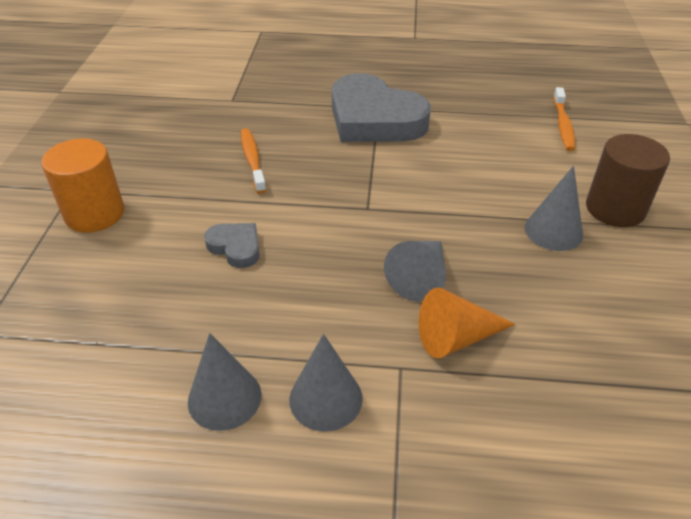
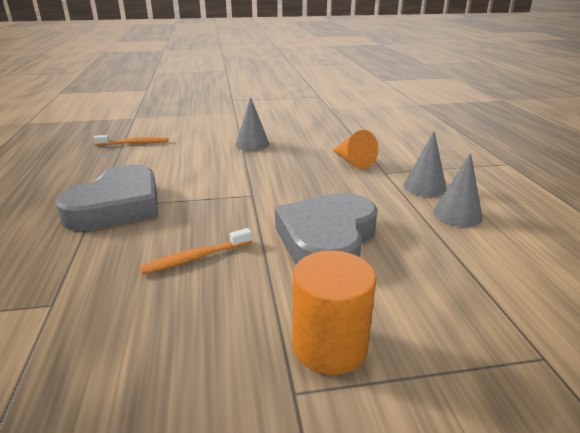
camera: 105 degrees left, 15 degrees down
grey heart [204,223,260,268] -> grey heart [275,193,377,265], size x2.21
grey cone [384,241,446,302] -> none
brown cylinder [586,134,670,227] -> none

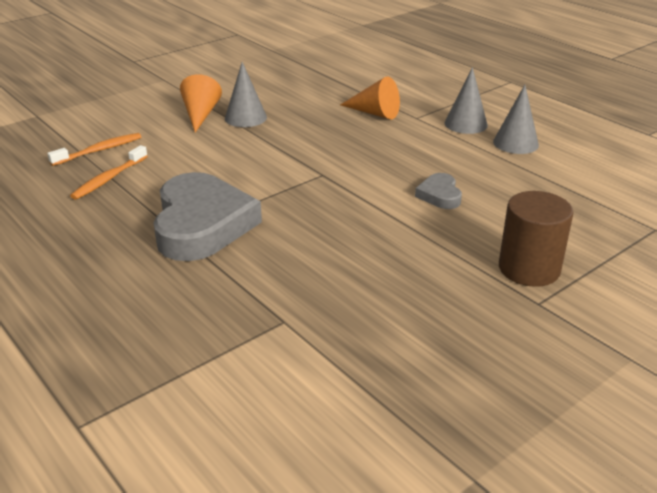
camera: 30 degrees left, 5 degrees up
orange toothbrush [139,228,252,275] -> orange toothbrush moved to [70,145,148,200]
grey heart [275,193,377,265] -> grey heart [415,173,462,209], size x0.45
orange cylinder [293,251,376,375] -> brown cylinder [499,191,574,287]
none -> orange cone [180,75,222,132]

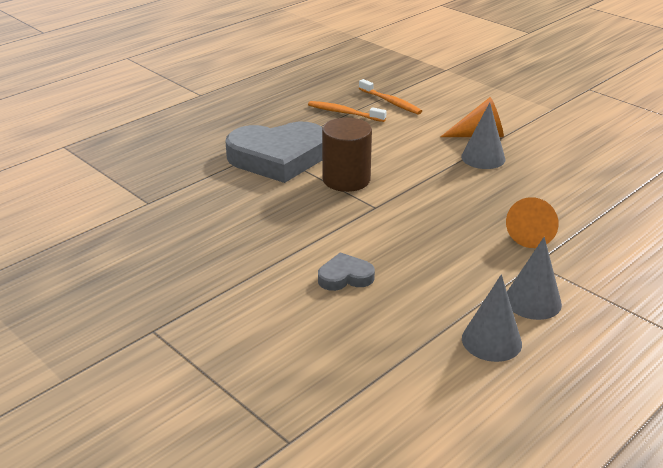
camera: 85 degrees right, 0 degrees up
brown cylinder [499,191,574,287] -> brown cylinder moved to [322,117,372,192]

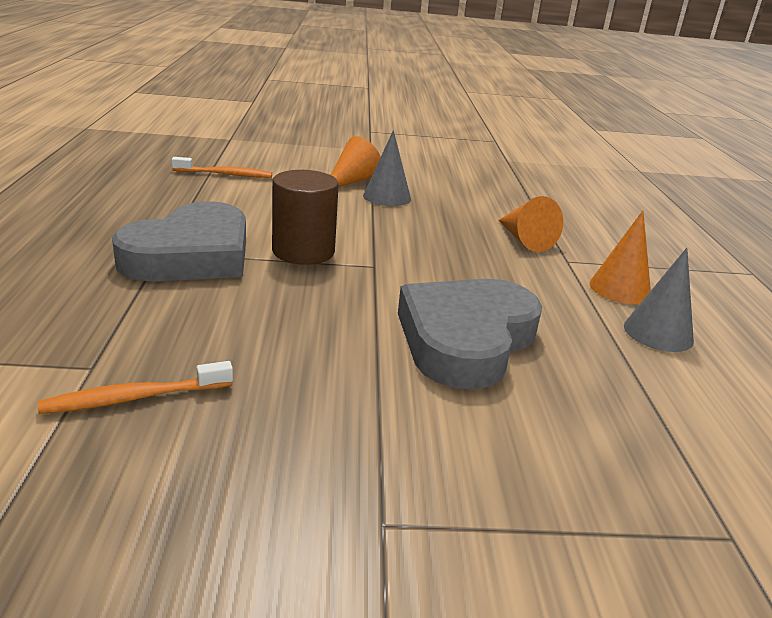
camera: 50 degrees left, 5 degrees down
orange toothbrush [308,101,386,122] -> orange toothbrush moved to [38,361,233,414]
grey heart [318,252,375,291] -> grey heart [398,279,542,390], size x2.21
grey cone [507,237,562,320] -> orange cone [589,210,651,304]

